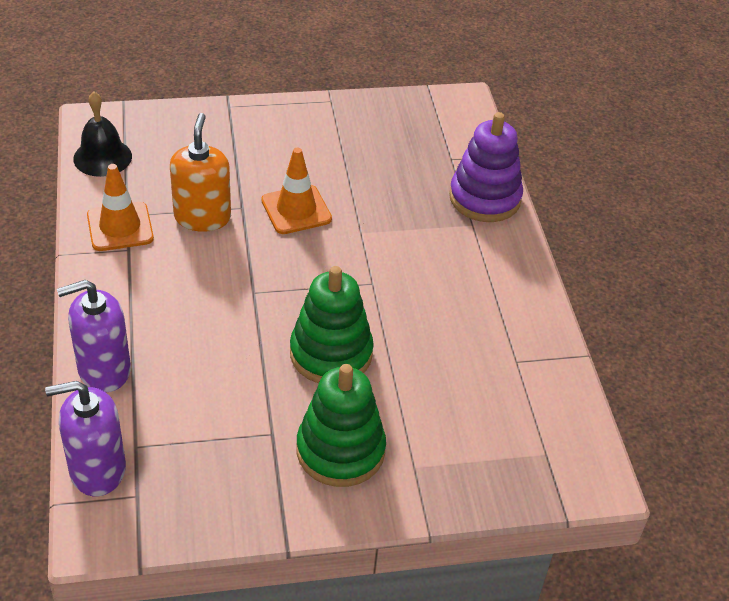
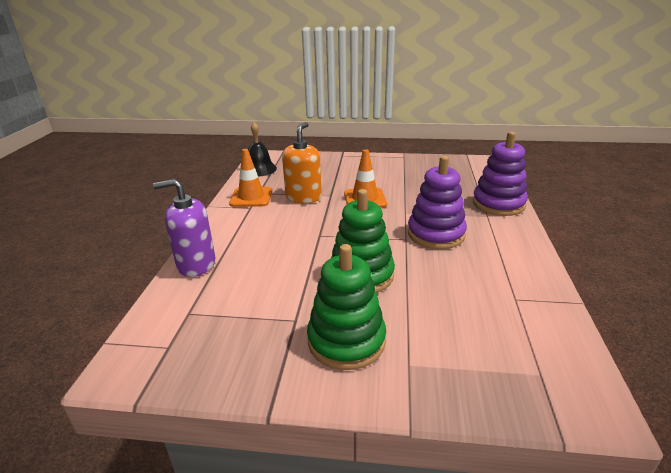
camera: 20 degrees right, 15 degrees down
purple soap dispenser [45,381,126,496] -> none
none -> purple stacking toy [408,156,467,249]

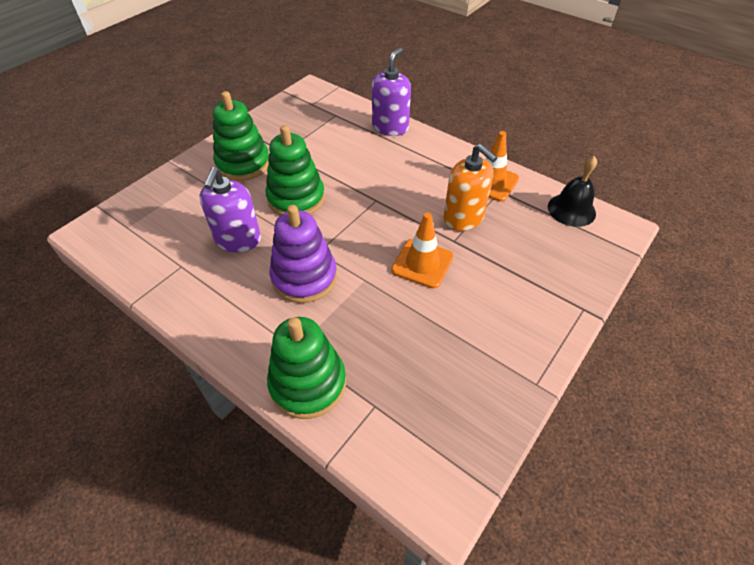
camera: 120 degrees right, 20 degrees up
purple stacking toy [473,132,528,216] -> green stacking toy [267,317,346,419]
none -> purple soap dispenser [199,167,261,253]

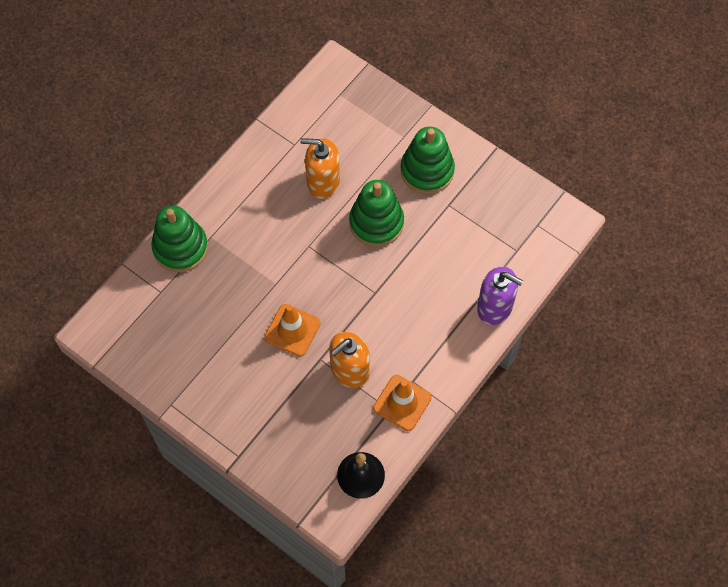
camera: 90 degrees right, 15 degrees up
purple soap dispenser [199,167,261,253] -> orange soap dispenser [300,138,340,199]
purple stacking toy [269,205,337,303] -> none

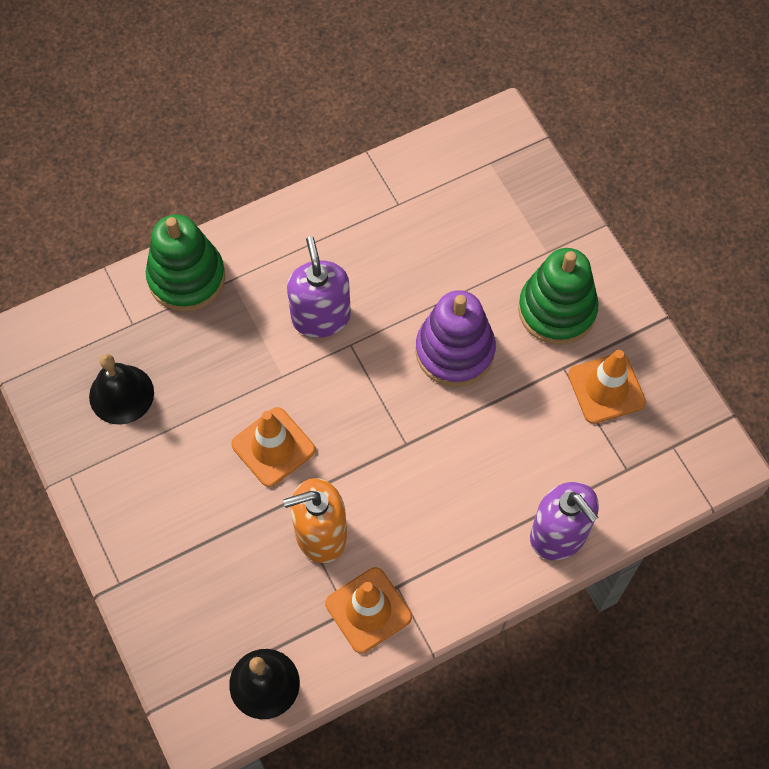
camera: 25 degrees right, 0 degrees up
orange soap dispenser [300,138,340,199] -> none
green stacking toy [349,180,404,247] -> purple stacking toy [415,290,496,387]
none -> black bell [89,354,154,425]
none -> purple soap dispenser [287,236,351,338]
none -> orange traffic cone [568,350,646,424]

